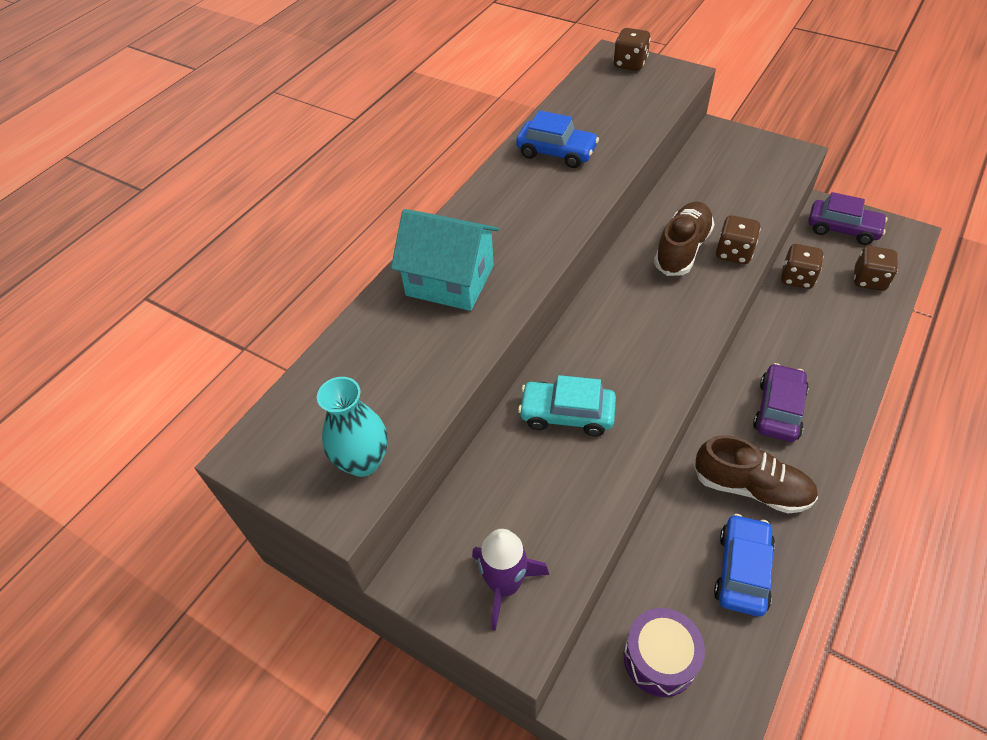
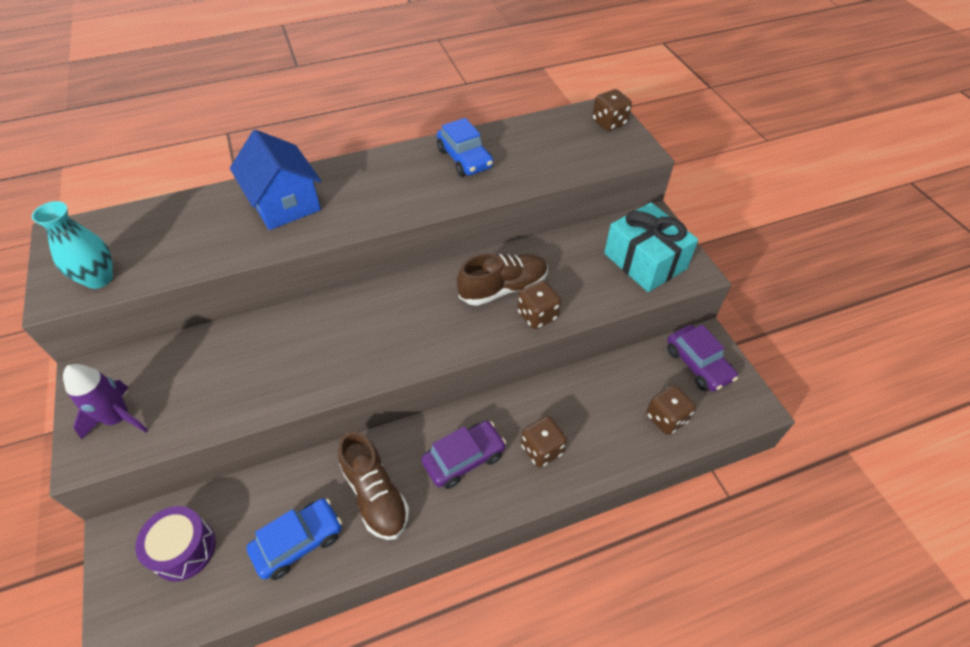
camera: 35 degrees right, 0 degrees up
turquoise house [391,209,499,311] -> blue house [230,130,321,230]
turquoise car [518,375,616,436] -> none
brown dice [781,244,824,289] -> brown dice moved to [521,416,567,468]
none -> turquoise gift [604,203,698,292]

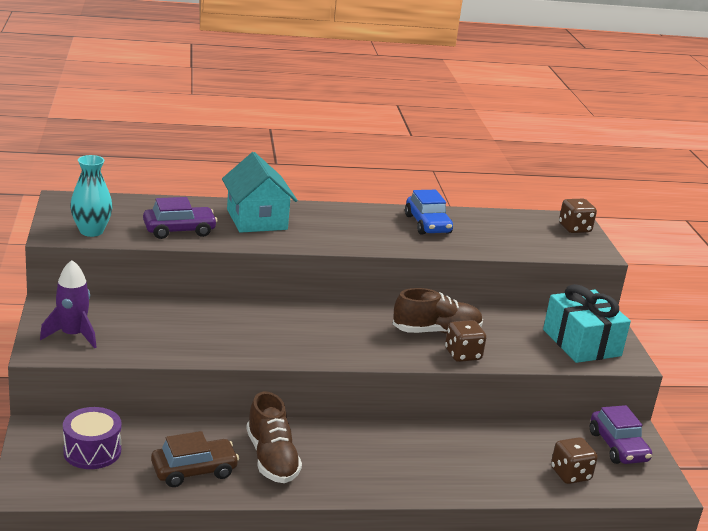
camera: 10 degrees right, 25 degrees down
blue house [230,130,321,230] -> turquoise house [222,152,297,233]
blue car [247,498,342,580] -> brown car [151,431,239,487]
purple car [421,421,506,489] -> purple car moved to [143,197,218,239]
brown dice [521,416,567,468] -> none

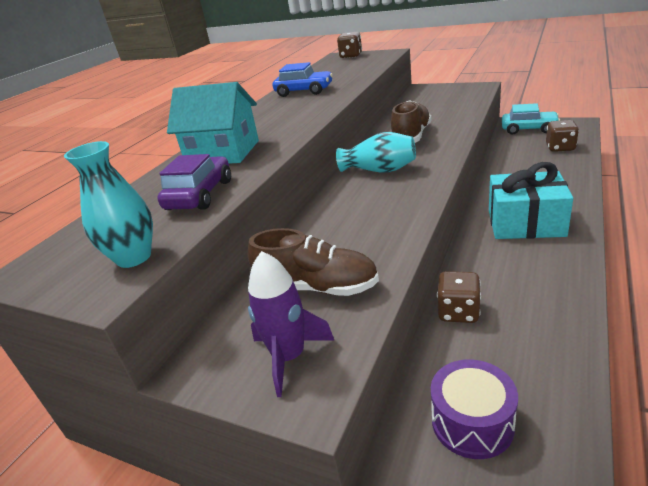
camera: 50 degrees left, 5 degrees up
brown car [151,431,239,487] -> none
brown shoe [246,391,302,483] -> brown shoe moved to [248,228,379,296]
brown dice [445,320,486,362] -> brown dice moved to [437,271,481,323]
turquoise gift [543,284,631,363] -> turquoise gift moved to [489,162,573,239]
purple car [590,405,652,464] -> turquoise car [502,103,560,134]
none -> turquoise vase [336,132,416,173]

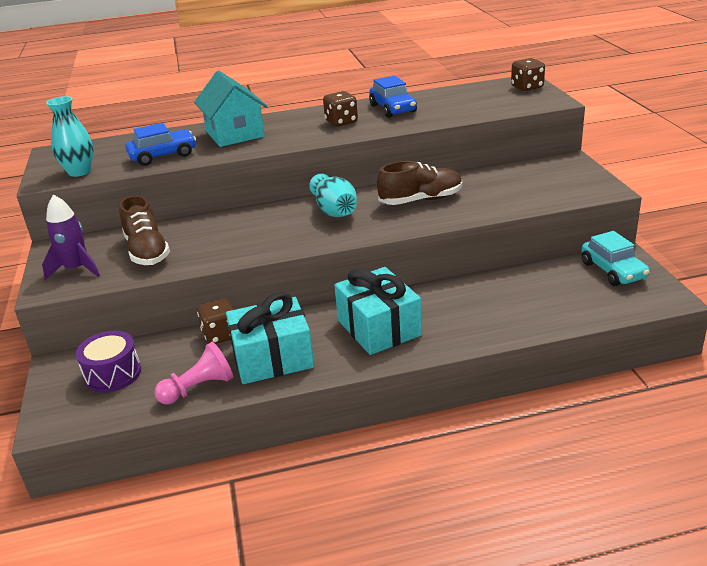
camera: 50 degrees right, 0 degrees up
purple car [157,154,231,210] -> blue car [125,123,196,166]
brown dice [546,120,579,152] -> brown dice moved to [323,91,358,127]
none -> pink pawn [154,342,233,404]
none -> turquoise gift [226,292,314,384]

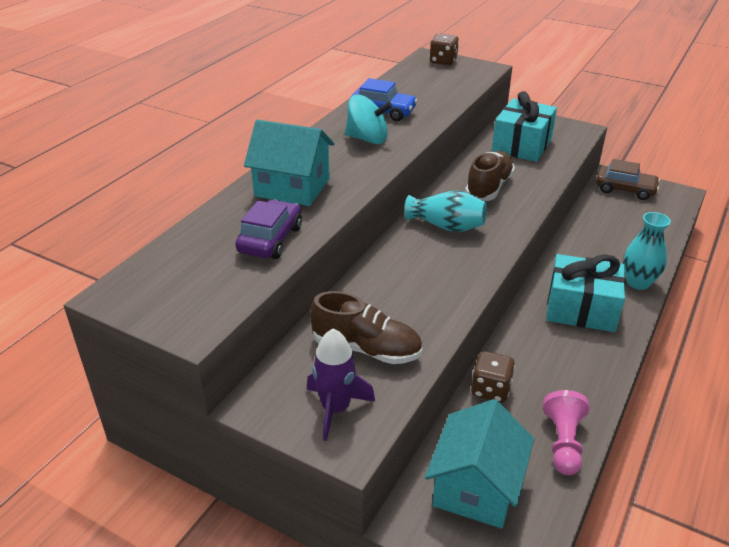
camera: 50 degrees left, 5 degrees up
turquoise vase [46,96,94,177] -> turquoise vase moved to [623,212,671,290]
purple drum [76,331,141,393] -> turquoise house [425,399,534,528]
blue car [125,123,196,166] -> purple car [235,200,302,259]
turquoise gift [226,292,314,384] -> turquoise gift moved to [492,91,557,162]
brown dice [323,91,358,127] -> turquoise spinning top [345,95,392,144]
turquoise car [581,231,650,286] -> brown car [596,159,660,200]

